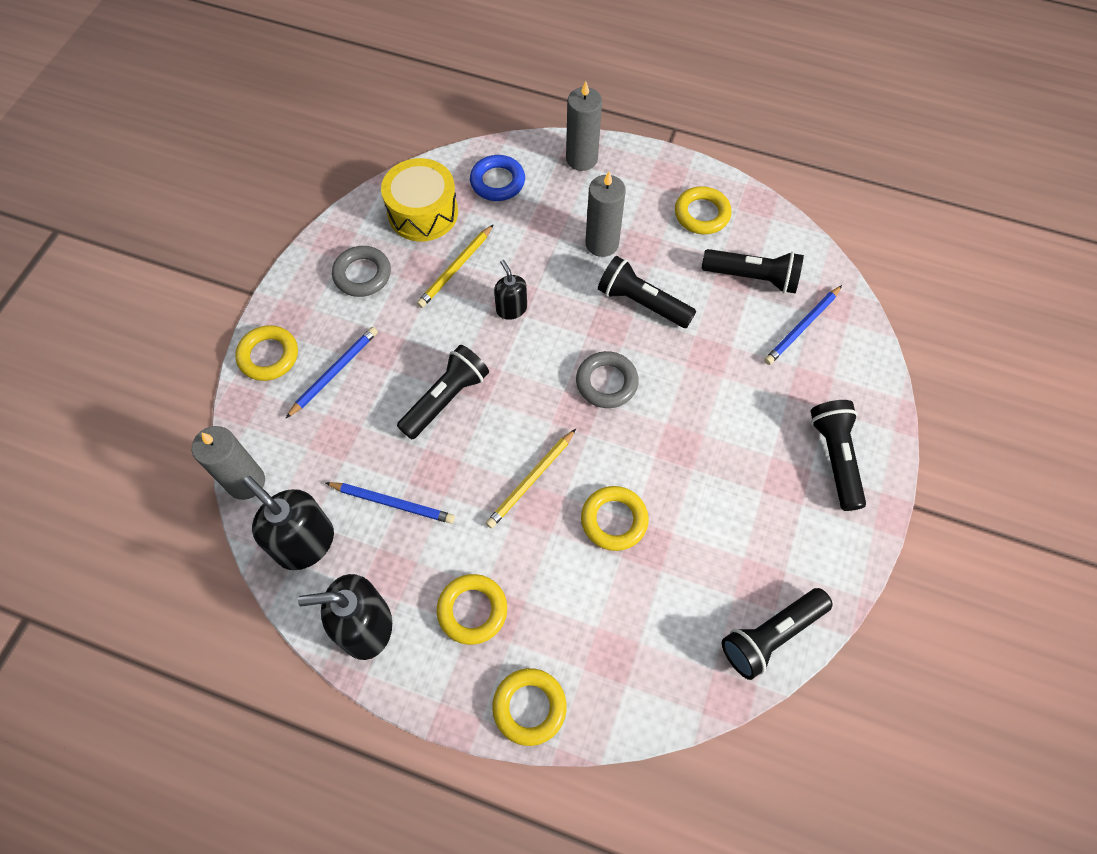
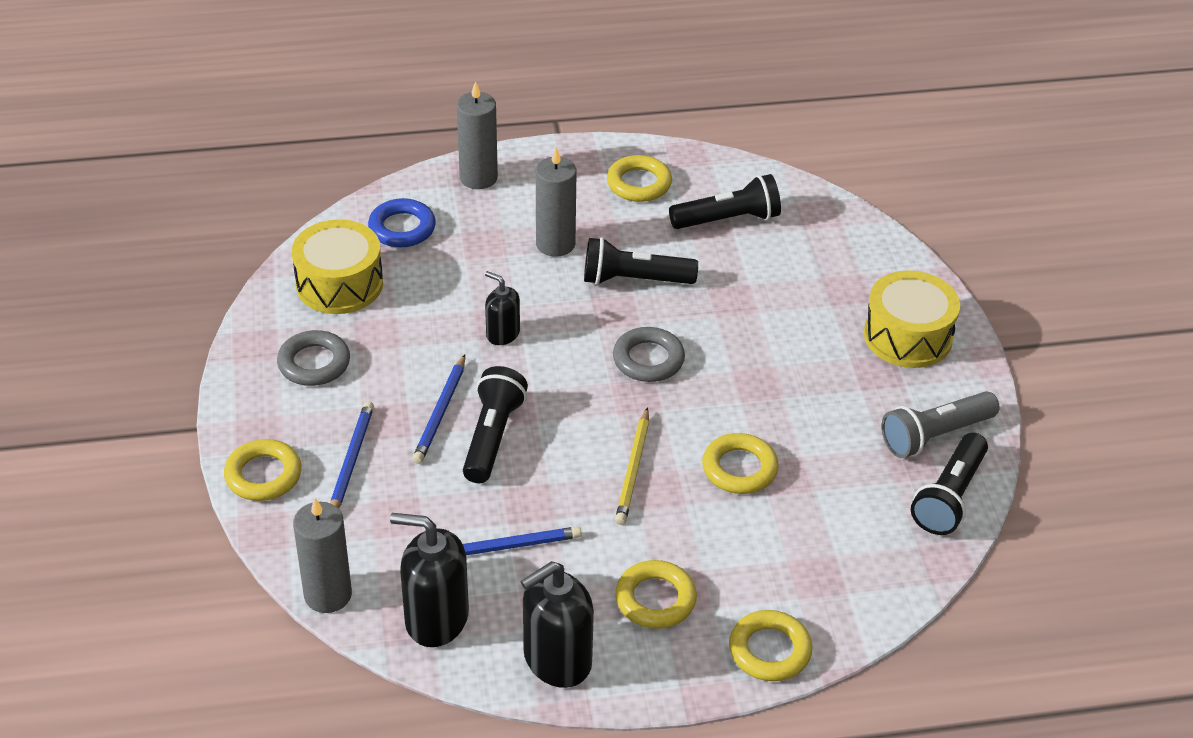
camera: 30 degrees left, 20 degrees down
yellow pencil [417,224,494,308] -> none
blue pencil [764,285,842,365] -> blue pencil moved to [412,355,465,464]
black flashlight [811,400,866,511] -> yellow drum [864,270,960,368]
none -> grey flashlight [881,391,1000,458]

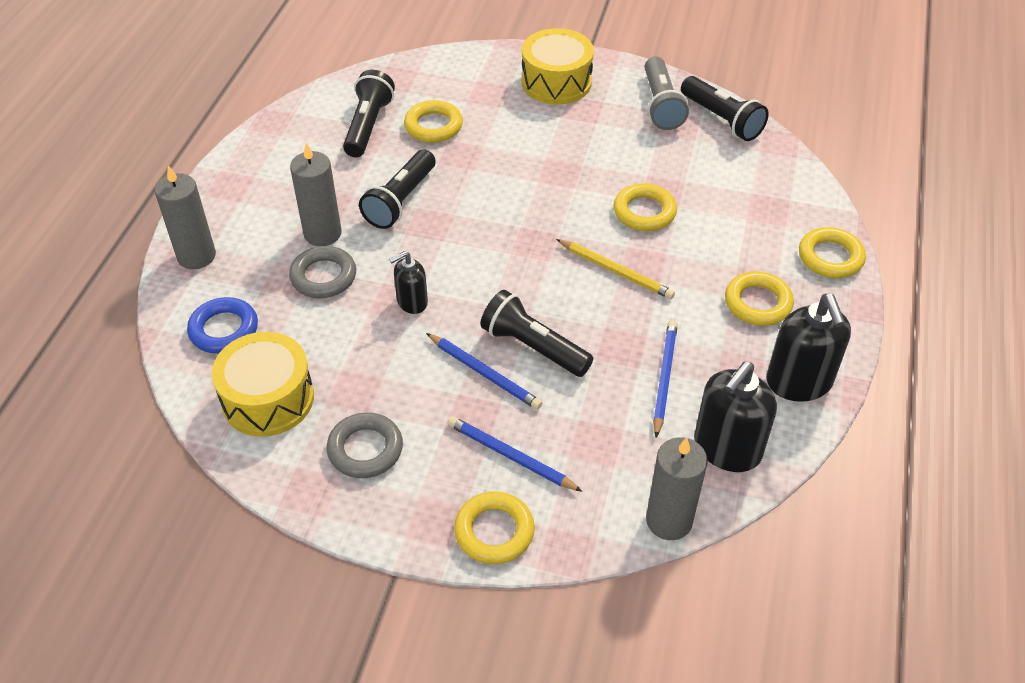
camera: 65 degrees left, 5 degrees up
yellow ring [607,155,672,202] -> yellow ring moved to [404,100,463,143]
grey ring [613,327,685,382] -> grey ring moved to [289,246,356,298]

